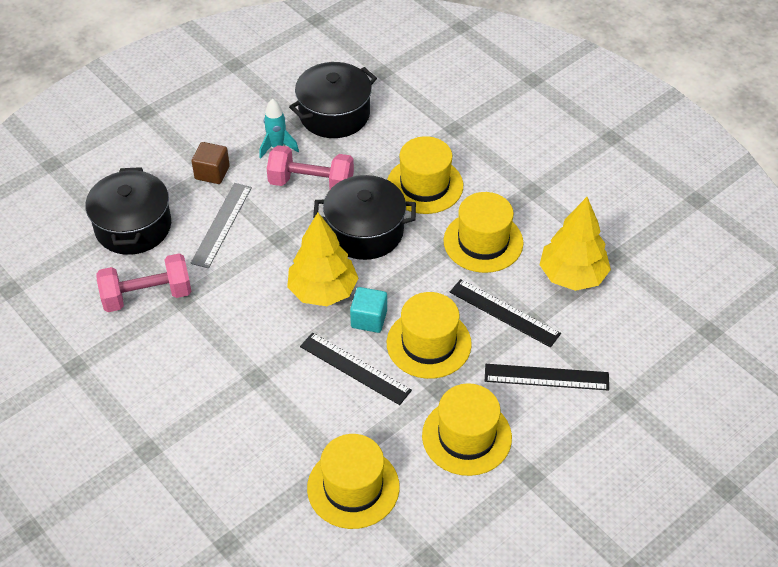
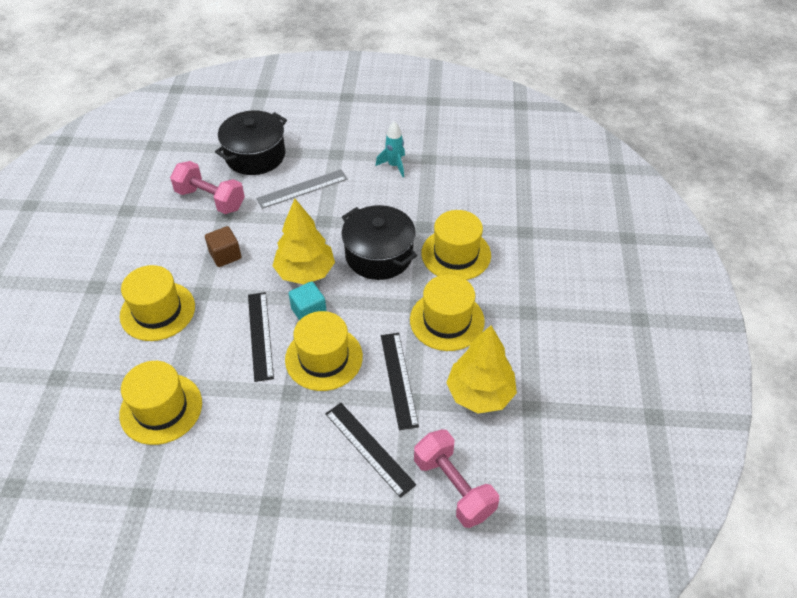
camera: 45 degrees right, 0 degrees up
brown cube [192,142,230,184] -> brown cube moved to [205,226,241,267]
pink dumbbell [267,145,354,189] -> pink dumbbell moved to [414,429,499,528]
black pot [289,62,377,138] -> none
yellow hat [422,383,512,476] -> yellow hat moved to [120,265,195,341]

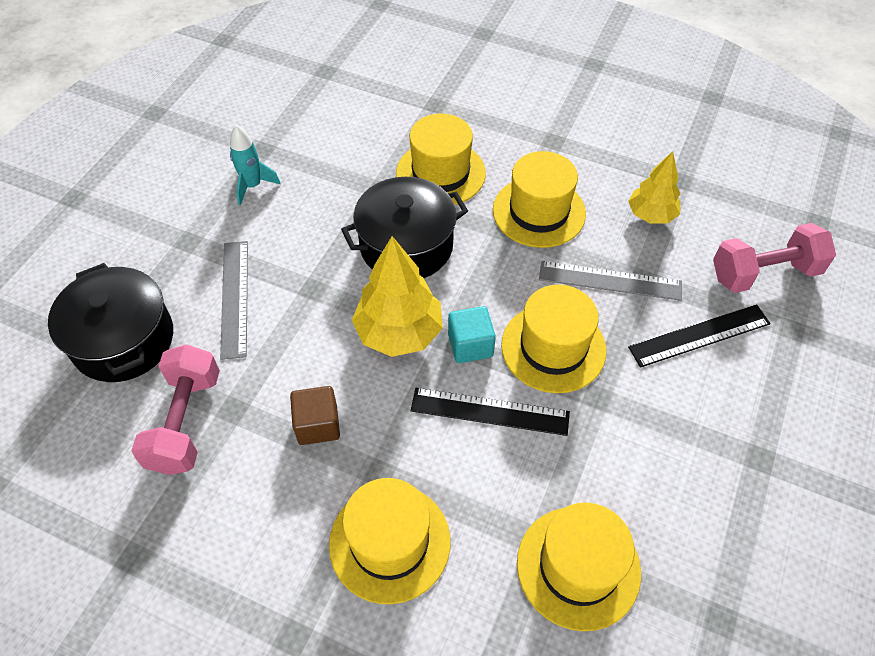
camera: 70 degrees left, 5 degrees up
pink dumbbell [170,161,245,214] -> pink dumbbell turned 45 degrees counterclockwise [131,344,220,475]
black ruler [381,333,419,430] -> grey ruler [539,261,682,301]
yellow tree [446,325,517,414] -> yellow tree [628,151,680,223], size x0.64

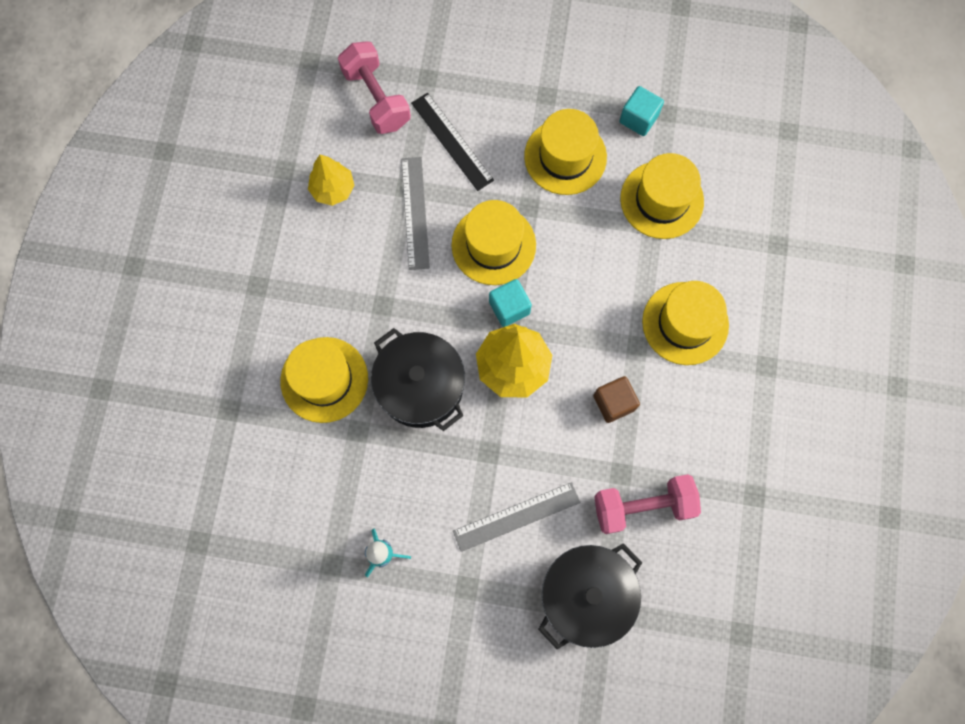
camera: 105 degrees left, 20 degrees up
black ruler [411,388,570,436] -> none
yellow hat [493,151,586,248] -> yellow hat moved to [524,109,607,195]
none -> turquoise cube [619,86,664,136]

